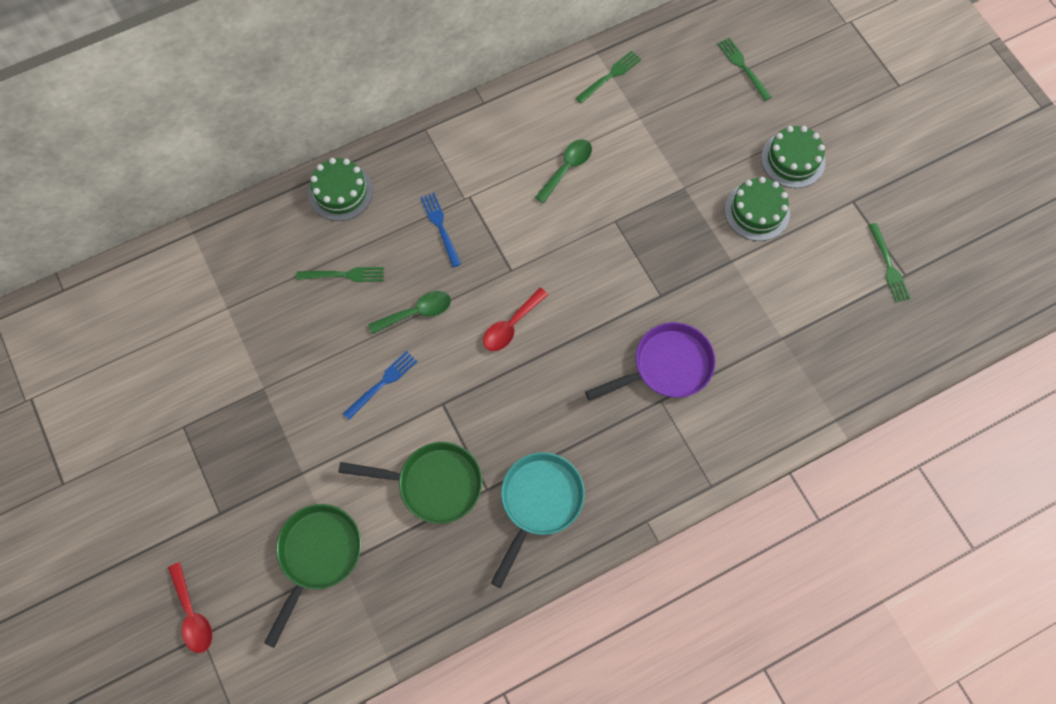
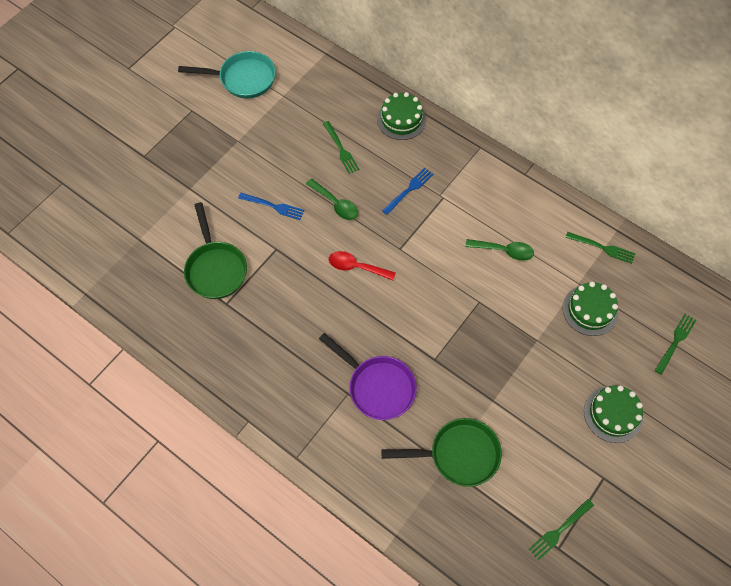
camera: 65 degrees right, 5 degrees down
red spoon [168,562,212,653] -> none
green pan [264,504,361,648] -> green pan moved to [381,418,502,487]
turquoise pan [491,452,585,588] -> turquoise pan moved to [178,51,276,98]
green cake [725,177,790,241] -> green cake moved to [563,282,618,336]

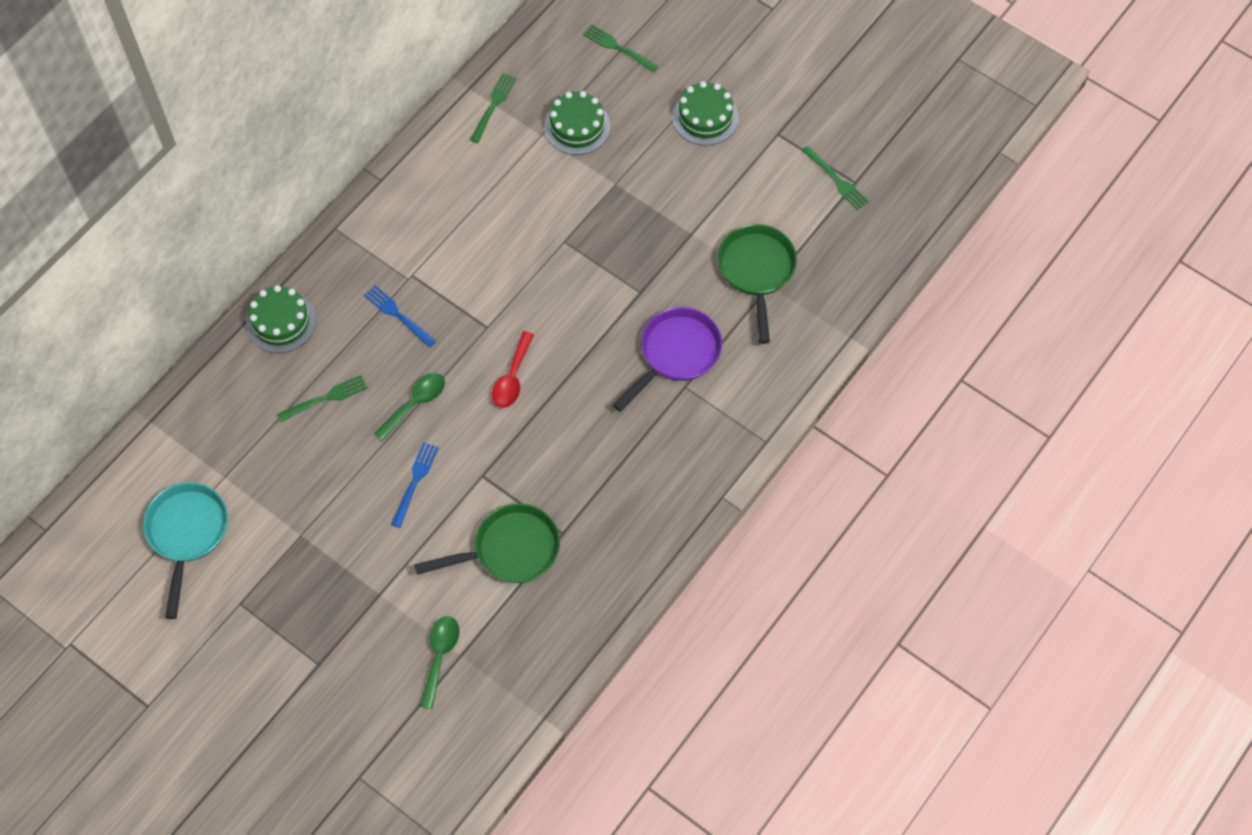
camera: 90 degrees left, 0 degrees up
green spoon [465,239,534,261] -> green spoon moved to [420,616,459,709]

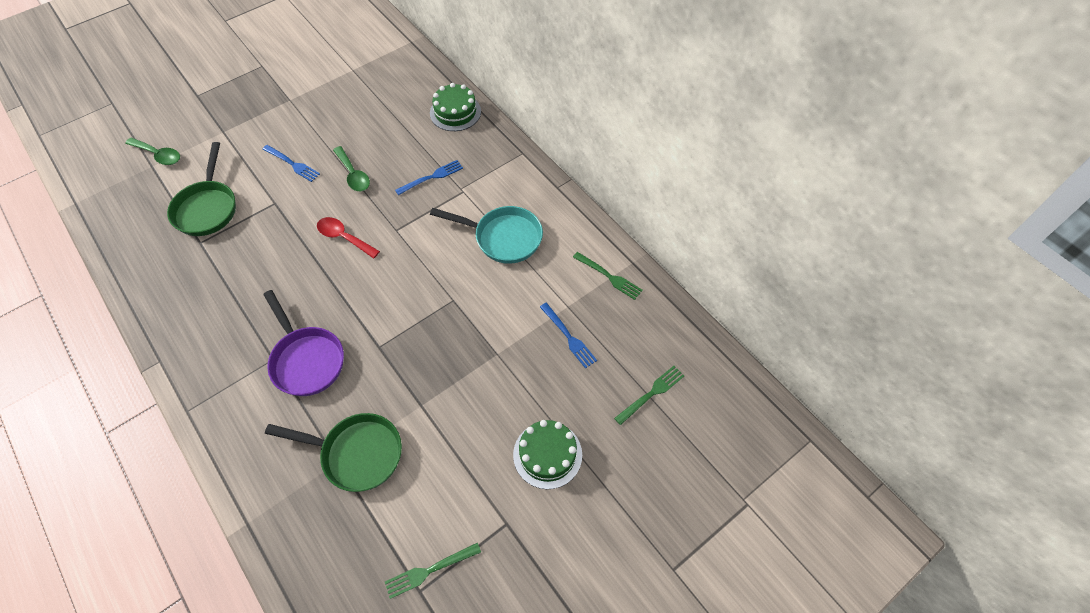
camera: 105 degrees right, 5 degrees down
turquoise pan [143,482,228,619] -> turquoise pan moved to [430,206,543,264]
green fork [277,375,367,422] -> none
green cake [544,91,610,155] -> blue fork [540,303,597,369]

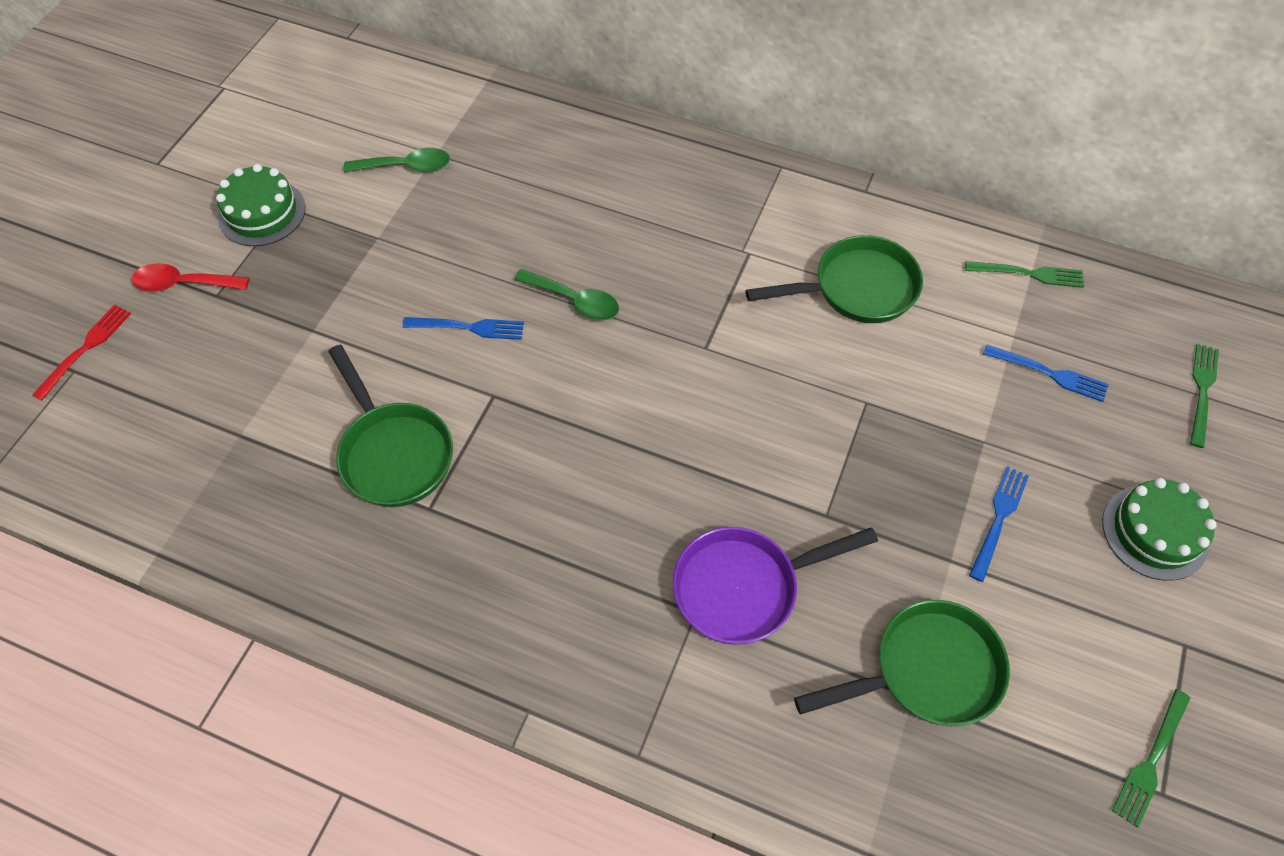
camera: 30 degrees left, 0 degrees up
green spoon [125,138,180,165] -> green spoon moved to [344,148,450,172]
purple pan [263,290,344,396] -> purple pan turned 135 degrees clockwise [672,527,878,645]
red spoon [317,217,380,258] -> red spoon moved to [132,263,249,291]
blue fork [395,160,463,195] -> blue fork moved to [969,466,1029,582]
green cake [430,83,481,131] -> green cake moved to [216,164,306,246]
turquoise pan [430,206,543,264] -> green pan [745,235,923,323]
none -> red fork [32,305,131,400]

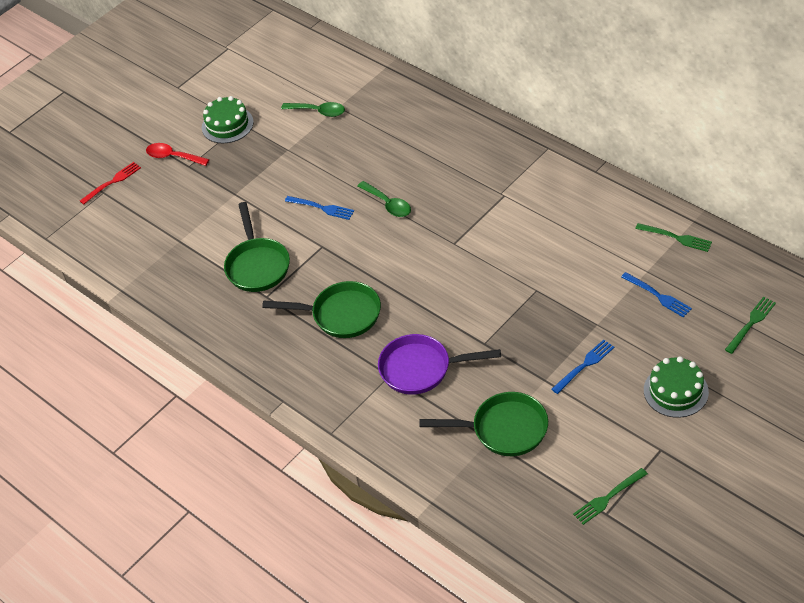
camera: 25 degrees right, 10 degrees down
green pan [745,235,923,323] -> green pan moved to [262,281,381,338]

